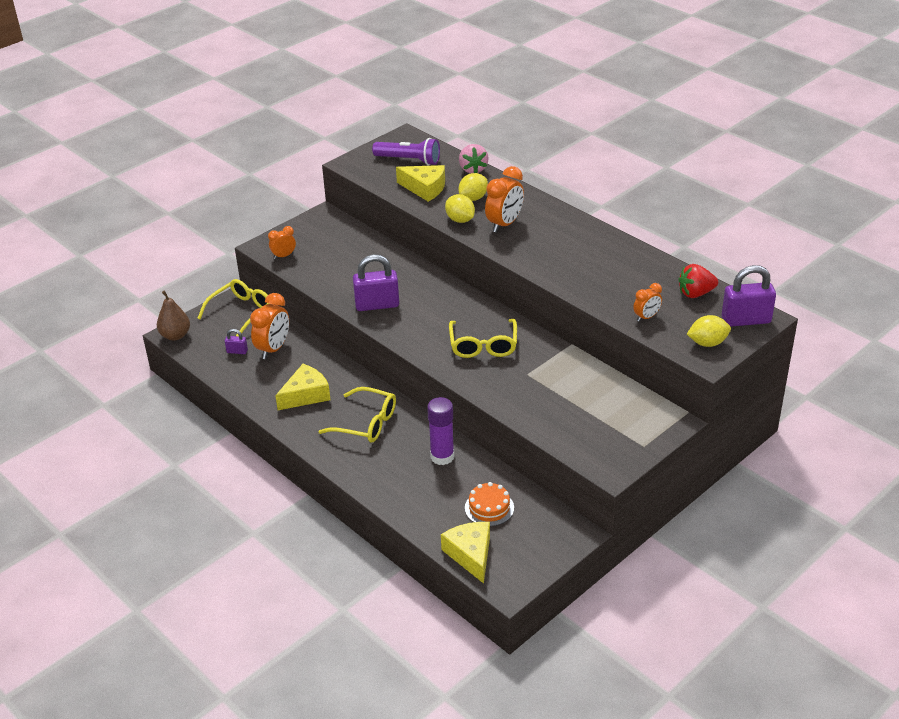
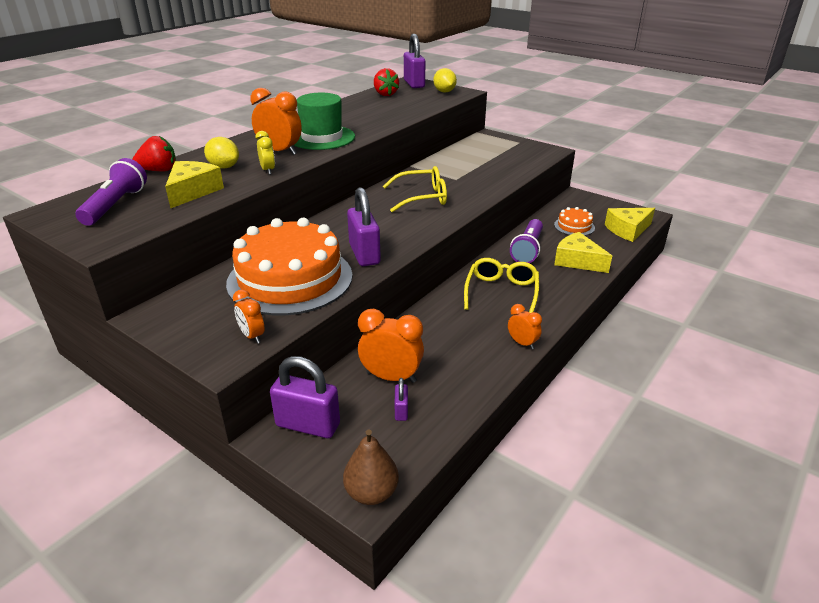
camera: 100 degrees left, 5 degrees down
yellow glasses [198,279,269,336] -> purple padlock [270,356,340,438]
yellow cheese [275,364,330,410] -> yellow cheese moved to [554,232,612,273]
purple glue stick [427,397,454,465] -> purple flashlight [510,219,543,263]
yellow lemon [445,194,475,223] -> yellow clock [255,131,275,175]
pink strawberry [459,144,489,174] -> red strawberry [132,136,176,171]
orange clock [633,283,662,322] -> orange clock moved to [508,304,542,349]
none -> orange cake [226,218,353,315]
none -> green hat [294,93,355,150]

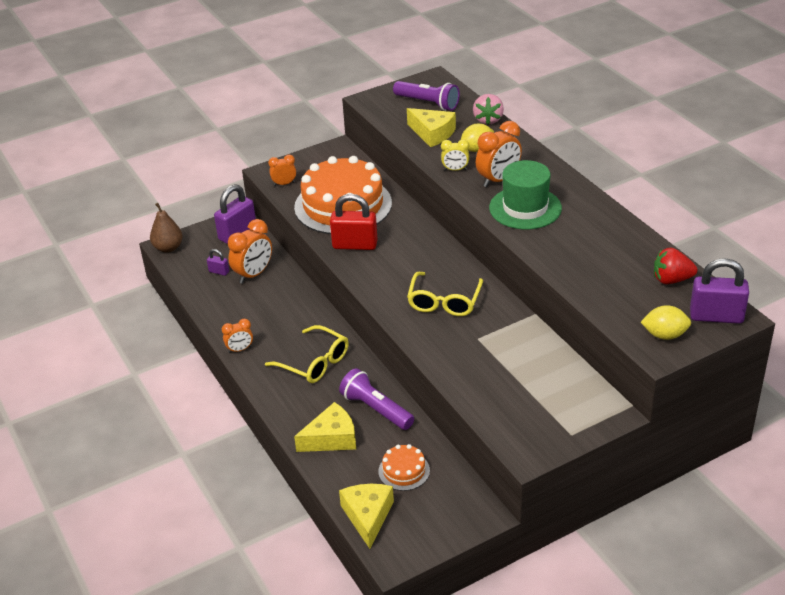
camera: 115 degrees right, 5 degrees up
red strawberry [132,136,176,171] -> pink strawberry [473,94,504,125]
purple padlock [347,187,381,266] -> red padlock [330,194,378,250]

